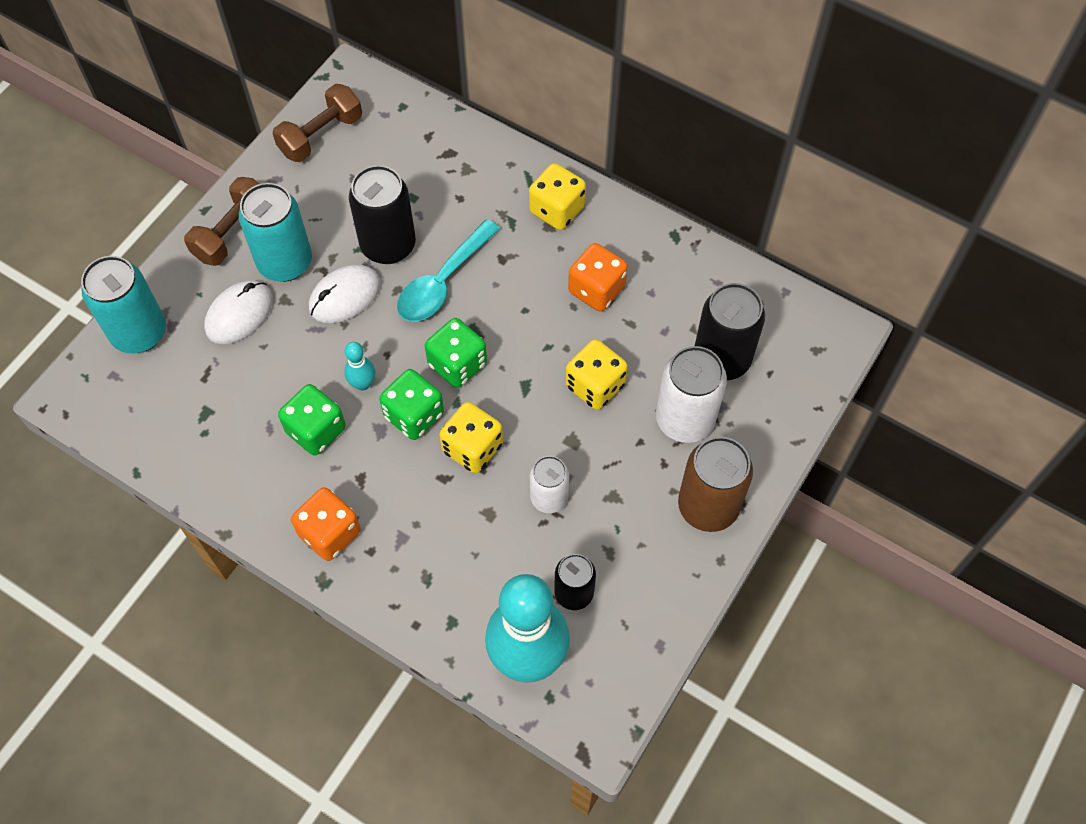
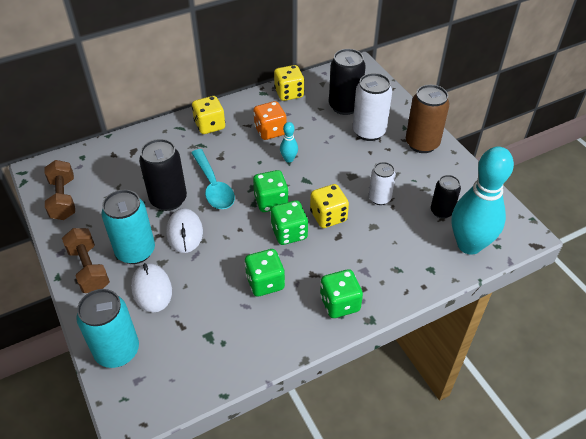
camera: 60 degrees left, 15 degrees down
orange dice [291,487,361,561] -> green dice [320,269,363,318]
turquoise bowling pin [344,342,376,391] -> turquoise bowling pin moved to [280,122,298,162]
yellow dice [566,339,628,410] -> yellow dice moved to [274,65,304,101]

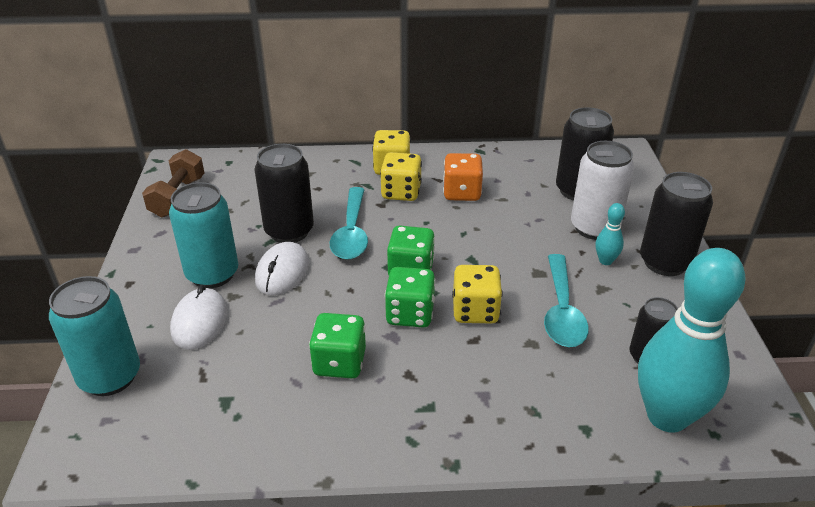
camera: 25 degrees right, 10 degrees down
brown dumbbell [62,228,110,293] -> none
yellow dice [274,65,304,101] -> yellow dice moved to [380,152,422,201]
turquoise bowling pin [280,122,298,162] -> turquoise bowling pin moved to [595,203,625,265]
green dice [320,269,363,318] -> none
white can [369,162,396,205] -> turquoise spoon [544,254,589,347]
brown can [406,85,450,153] -> black can [640,172,713,276]

